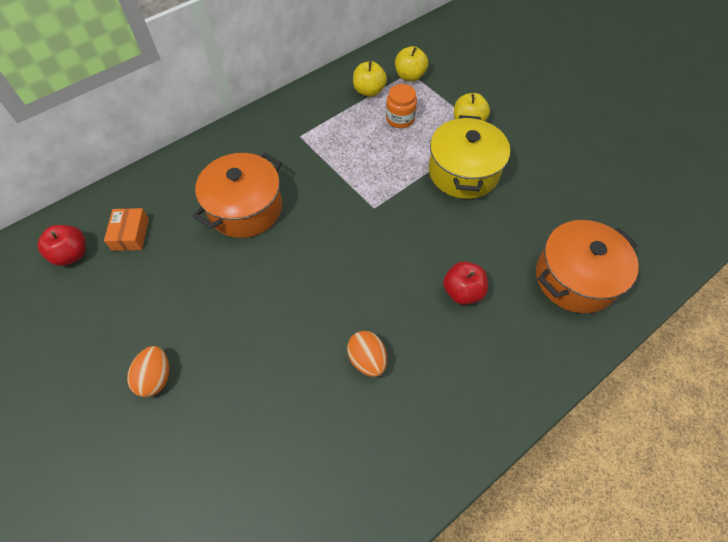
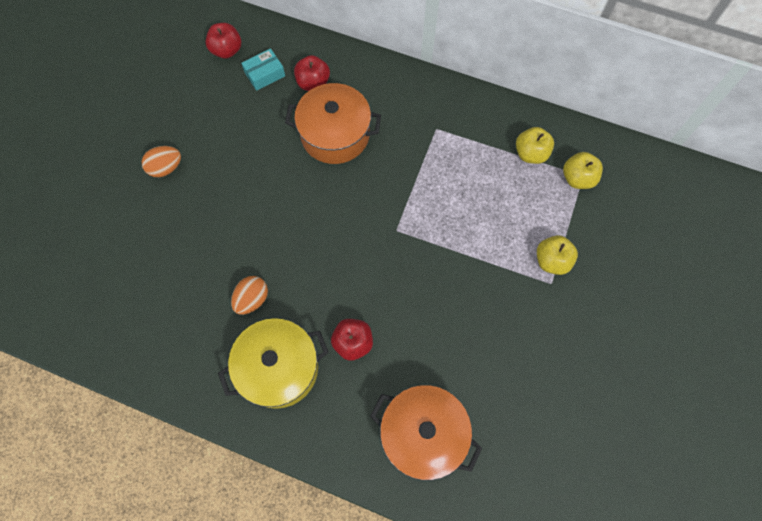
camera: 60 degrees right, 10 degrees up
orange box [104,208,149,251] -> turquoise box [241,48,285,91]
orange jar [386,84,417,128] -> none
yellow pot [429,115,510,199] -> yellow pot moved to [218,318,329,409]
none -> red apple [294,55,330,91]

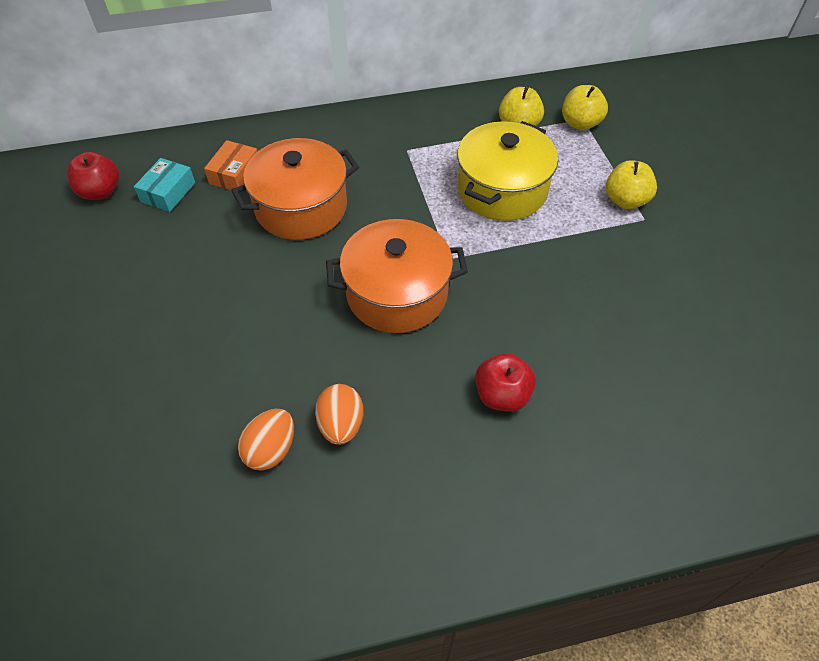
camera: 35 degrees left, 15 degrees down
orange egg [142,146,181,177] -> orange egg moved to [238,409,294,471]
yellow pot [218,318,329,409] -> yellow pot moved to [457,121,558,221]
red apple [294,55,330,91] -> orange box [204,140,258,190]
orange pot [370,385,482,481] -> orange pot moved to [326,219,468,333]

